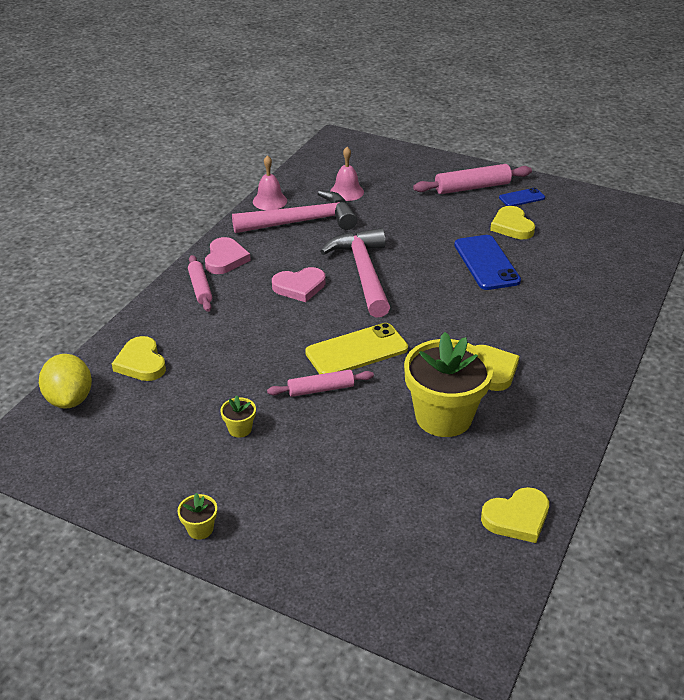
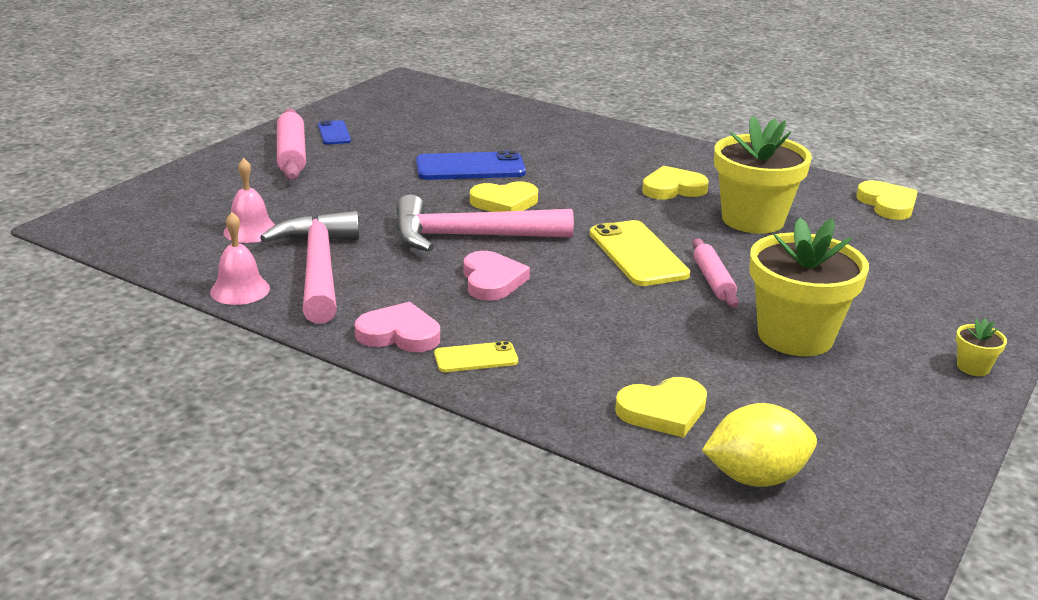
camera: 85 degrees left, 10 degrees down
pink rolling pin [188,255,212,312] -> yellow phone [434,341,518,372]
yellow flower pot [221,395,256,438] -> yellow flower pot [749,218,869,356], size x2.47
yellow heart [490,206,535,239] -> yellow heart moved to [470,181,538,212]

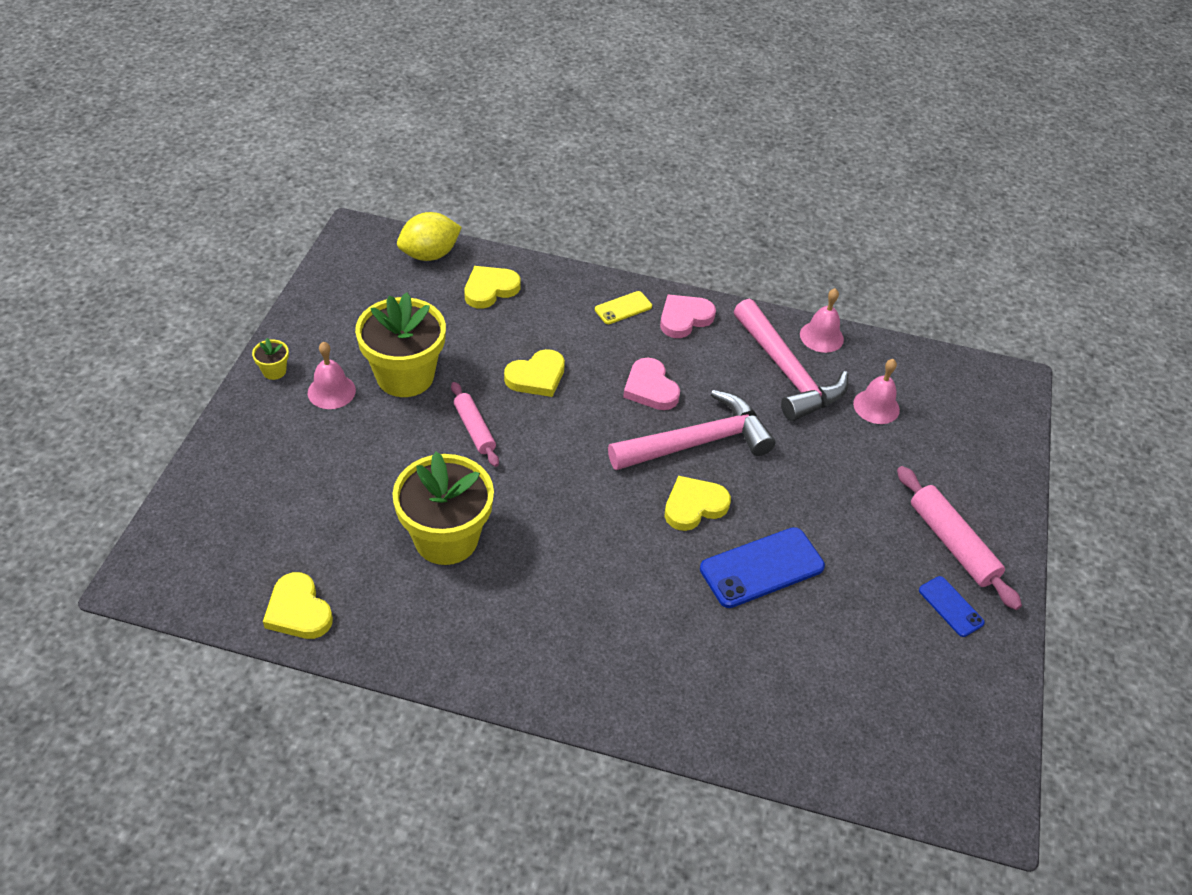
camera: 160 degrees right, 20 degrees up
pink heart [354,302,440,352] -> pink heart turned 150 degrees clockwise [660,295,716,338]
yellow phone [590,220,690,286] -> none
yellow heart [642,166,709,199] -> yellow heart moved to [504,349,565,397]
none -> pink bell [308,342,356,409]

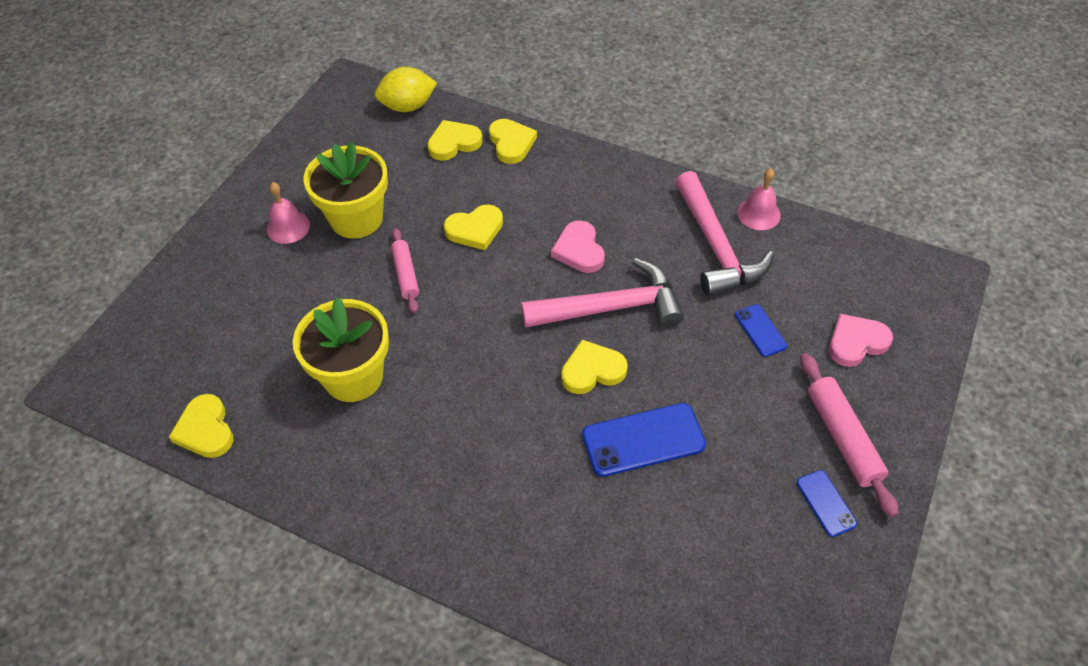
camera: 15 degrees right, 5 degrees up
yellow flower pot [252,338,289,380] -> none
yellow phone [595,291,652,324] -> none
pink heart [660,295,716,338] -> pink heart moved to [829,314,893,367]
pink bell [853,359,900,424] -> none
none -> yellow heart [489,119,537,164]
none -> blue phone [735,304,787,357]

